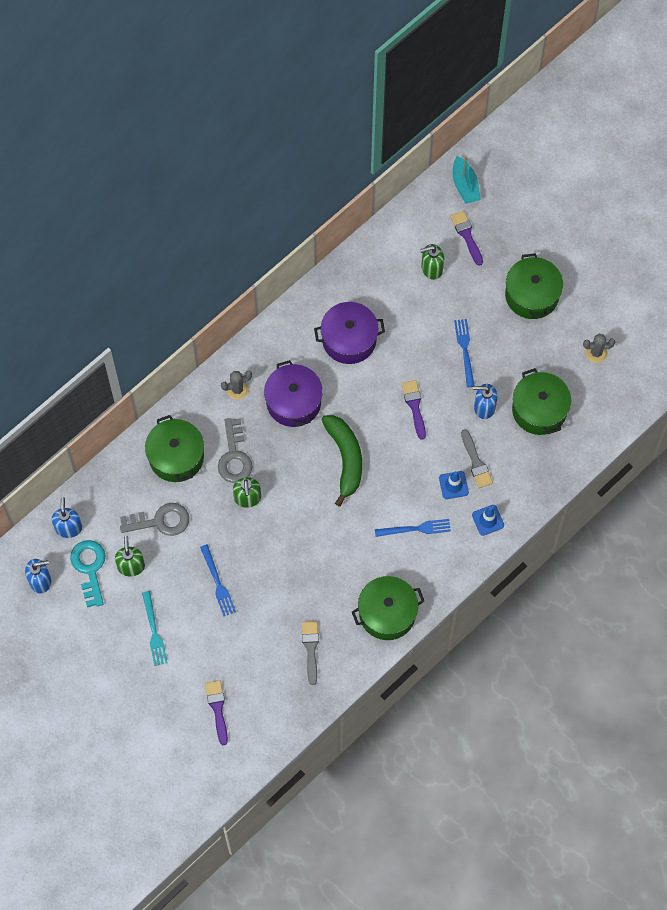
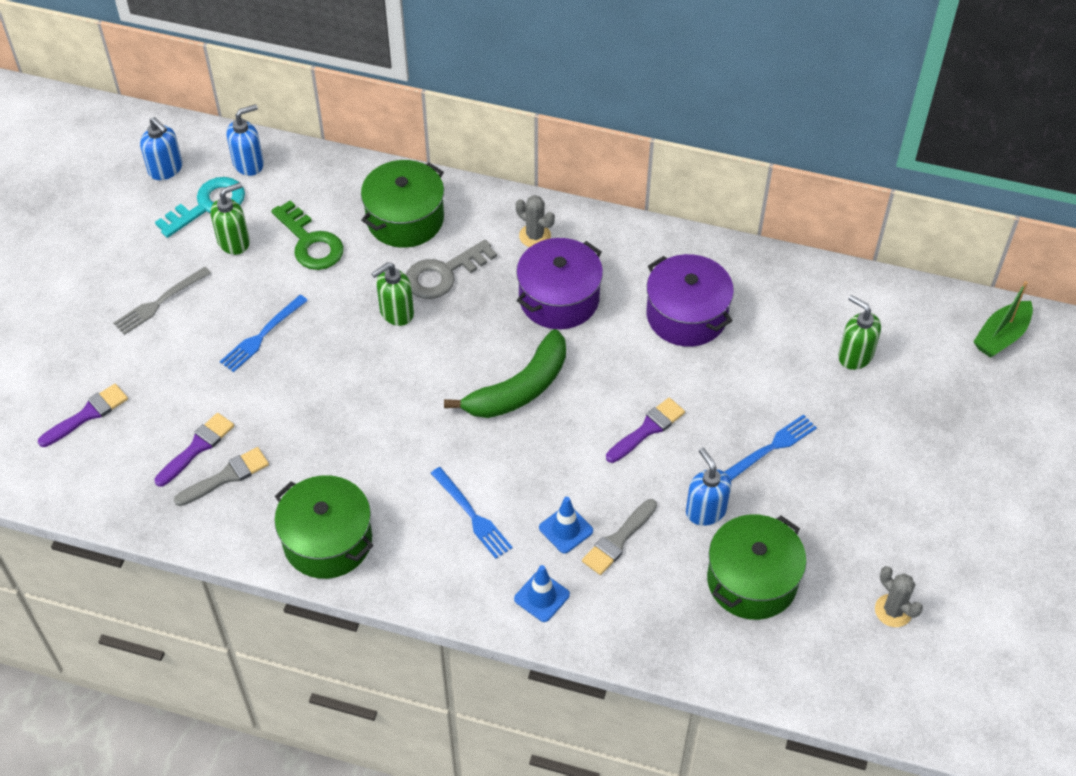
camera: 60 degrees right, 15 degrees down
grey key [120,503,189,536] -> green key [271,200,344,270]
turquoise fork [142,591,167,666] -> grey fork [113,267,211,335]
purple brush [450,211,483,266] -> purple brush moved to [155,413,234,487]
turquoise boat [453,156,481,204] -> green boat [973,281,1033,358]
green pot [505,253,563,319] -> none

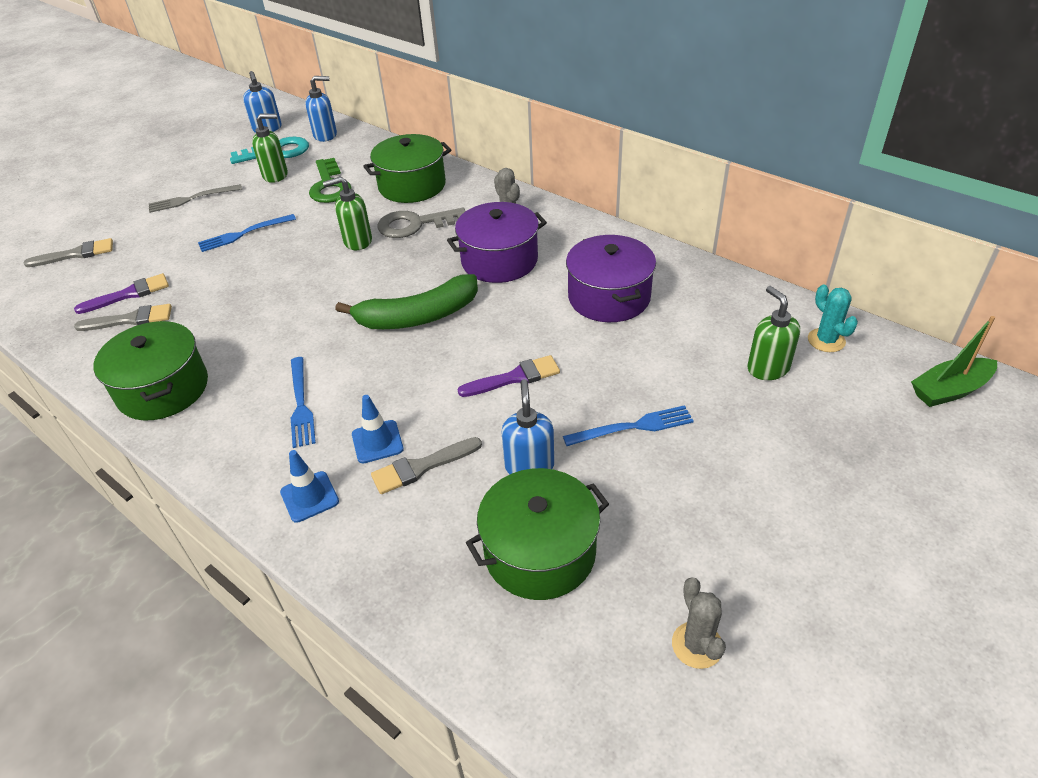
camera: 25 degrees right, 10 degrees down
purple brush [38,384,128,447] -> grey brush [23,238,113,267]
none -> turquoise cactus [808,285,858,352]

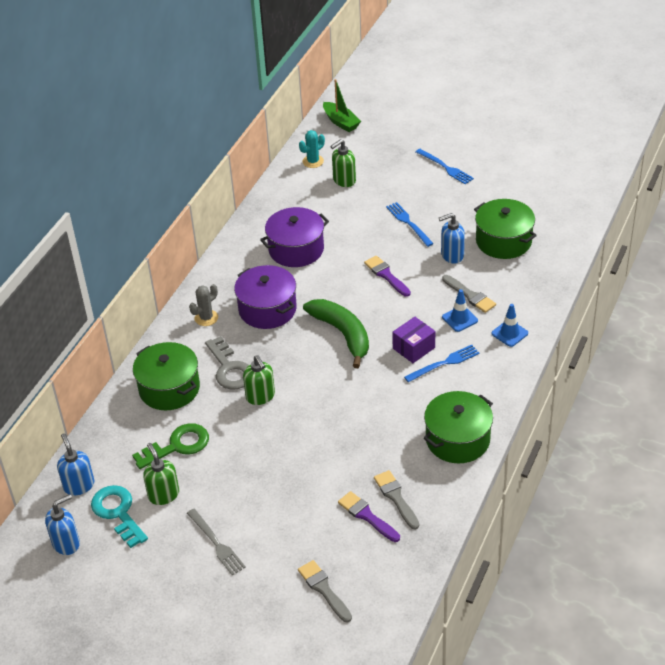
camera: 105 degrees left, 0 degrees up
blue fork [198,214,296,252] -> blue fork moved to [416,149,474,185]
grey cactus [672,577,726,669] -> none
none -> purple box [392,317,435,363]

